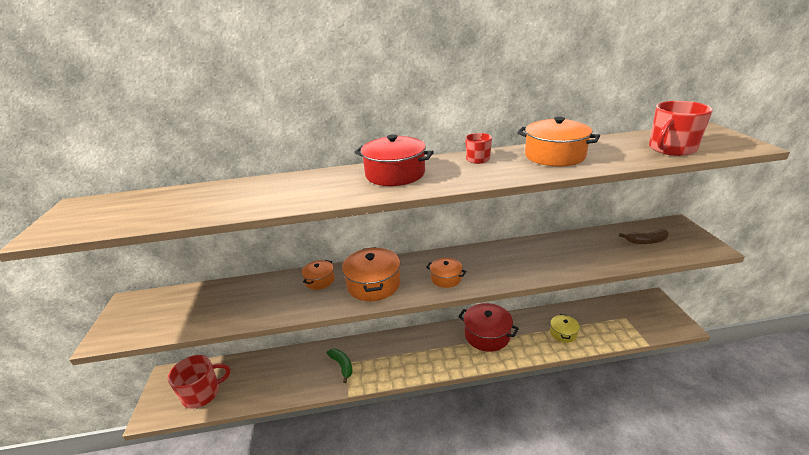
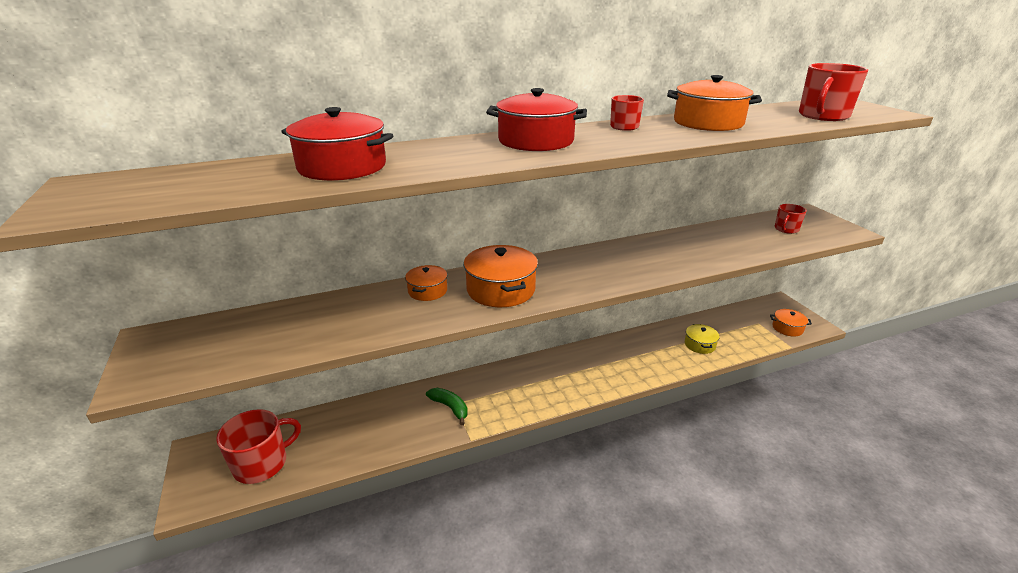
camera: 15 degrees left, 0 degrees up
orange pot [426,258,466,288] -> orange pot moved to [770,309,812,337]
red pot [458,303,519,352] -> red pot moved to [282,107,394,181]
brown banana [619,229,669,244] -> red mug [775,204,807,234]

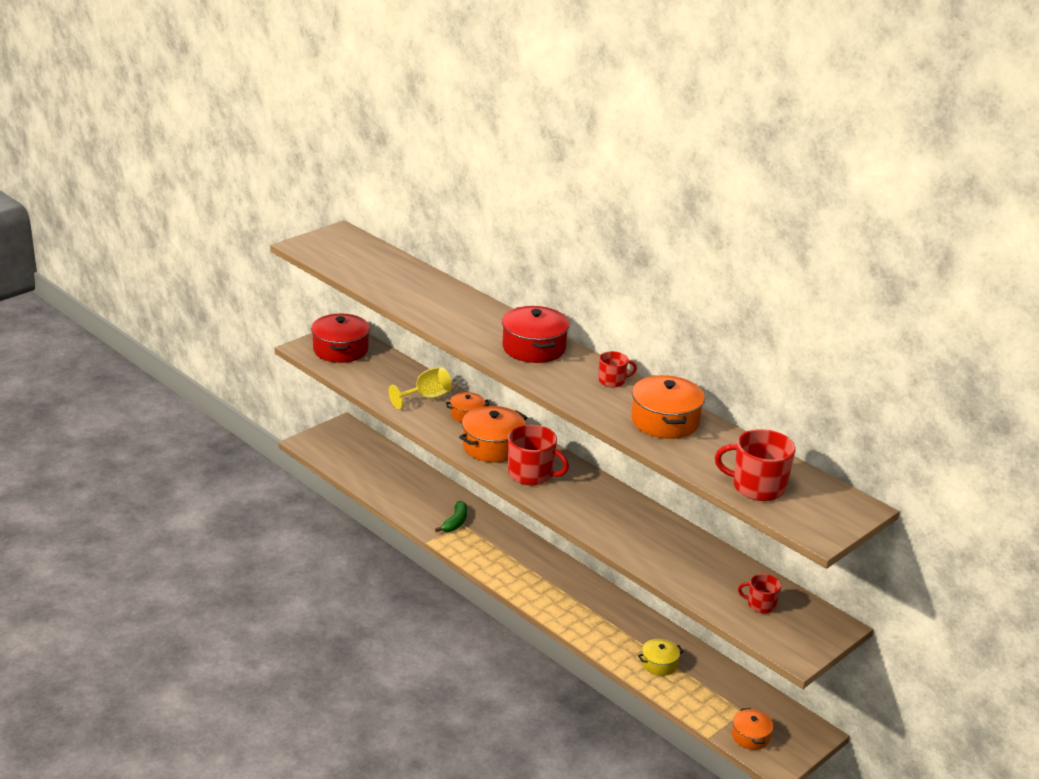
camera: 65 degrees right, 0 degrees up
red mug [216,409,301,484] -> red mug moved to [508,425,569,485]
red pot [282,107,394,181] -> red pot moved to [311,314,370,363]
none -> yellow goblet [389,367,452,409]

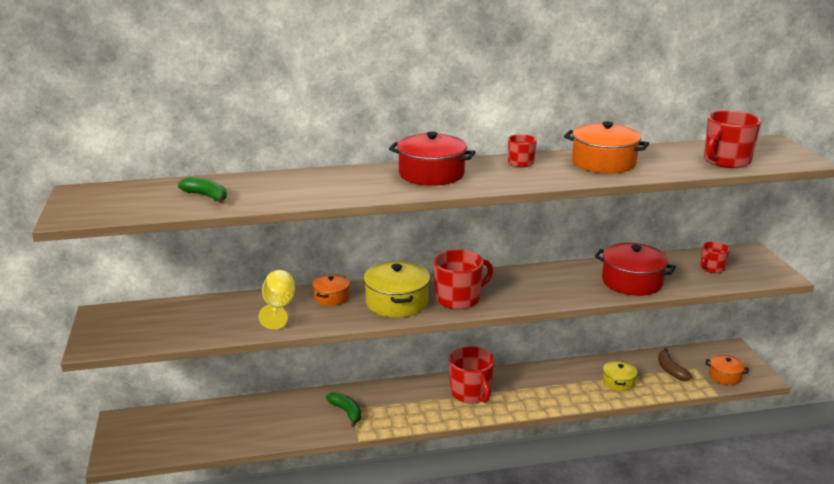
camera: 55 degrees left, 5 degrees down
red pot [311,314,370,363] -> red pot moved to [595,243,676,296]
orange pot [459,406,528,462] -> yellow pot [363,261,430,318]
none -> green banana [178,177,227,203]
none -> red mug [449,346,495,403]
none -> brown banana [658,348,692,381]

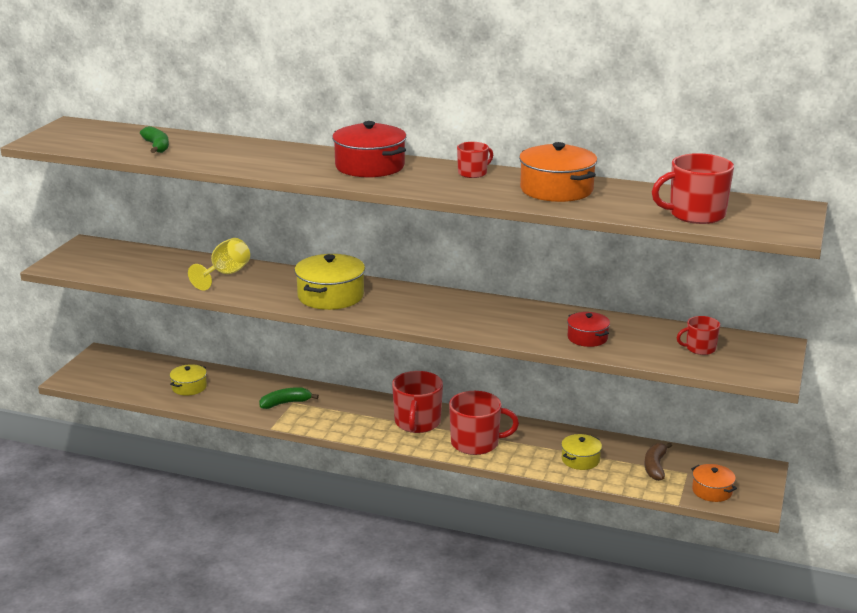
camera: 30 degrees right, 0 degrees up
orange pot [312,274,350,306] -> none
green banana [326,392,361,427] -> green banana turned 105 degrees counterclockwise [259,387,319,409]
red mug [434,249,493,310] -> red mug moved to [449,391,519,455]
red pot [595,243,676,296] -> red pot [567,312,610,347], size x0.57
none -> yellow pot [170,364,207,396]

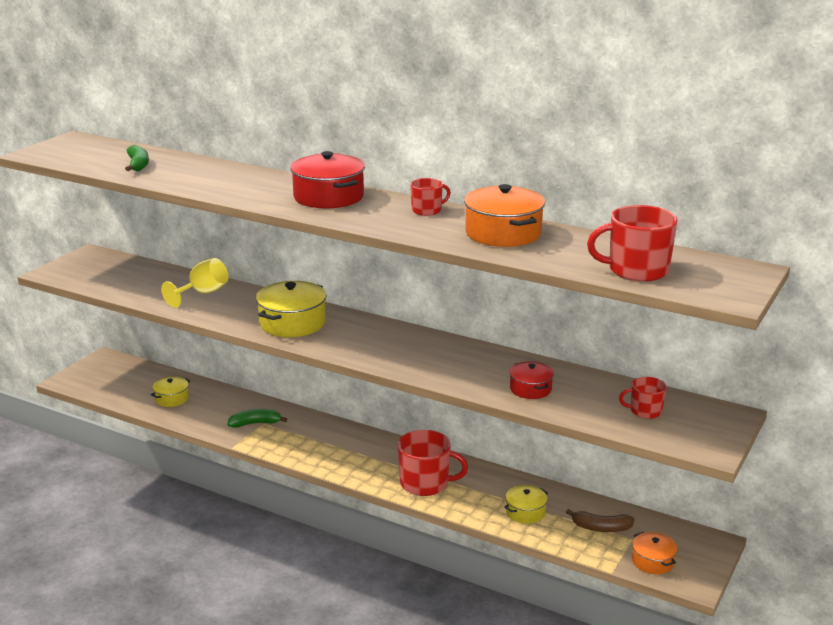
camera: 10 degrees right, 0 degrees up
red mug [392,371,443,433] -> none
brown banana [645,443,672,481] -> brown banana turned 105 degrees counterclockwise [566,509,635,532]

